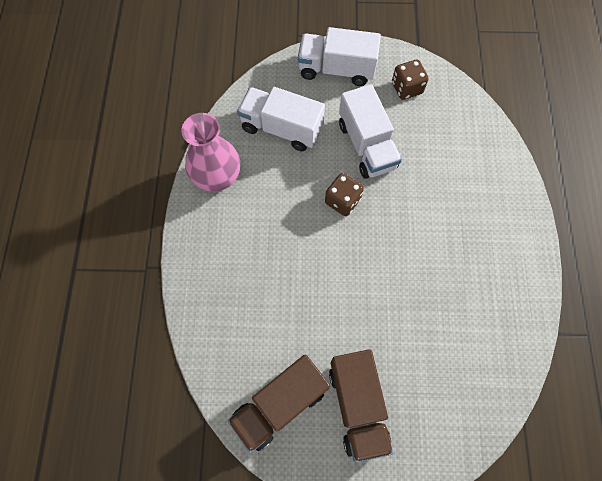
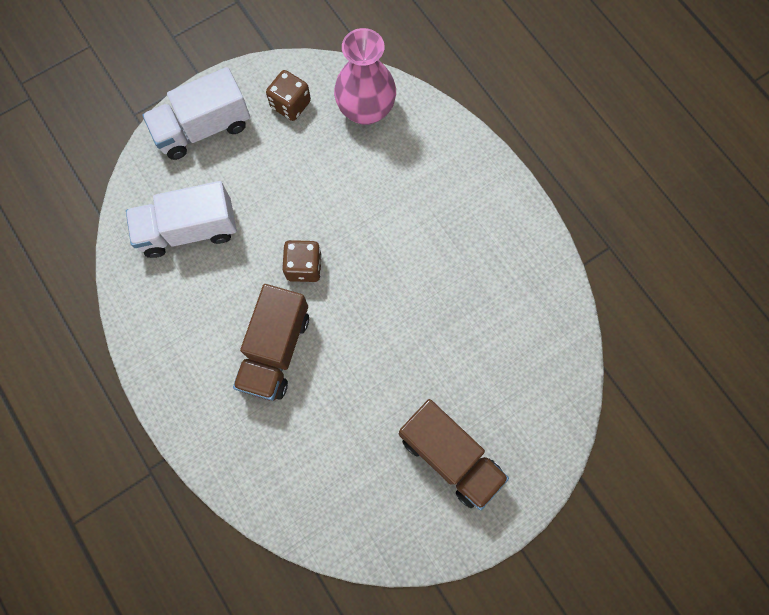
camera: 35 degrees left, 5 degrees up
pink vase [182,113,240,192] -> pink vase moved to [334,28,396,125]
brown truck [227,354,330,453] -> brown truck moved to [233,284,309,401]
white truck [339,84,402,179] -> none

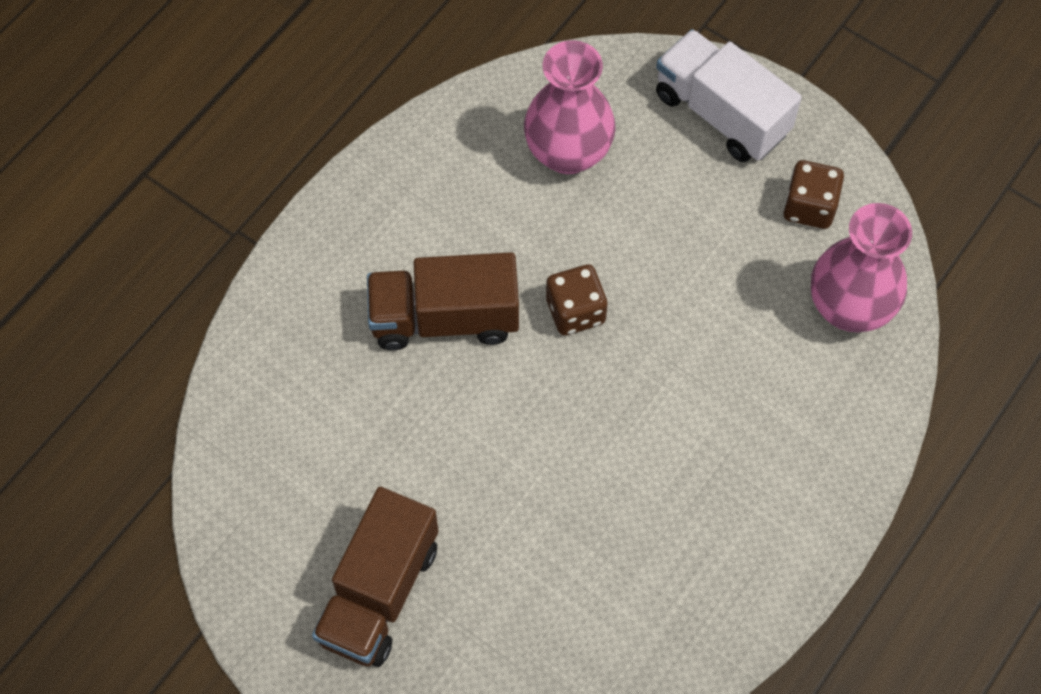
camera: 70 degrees right, 10 degrees down
white truck [126,181,237,258] -> pink vase [524,40,616,174]

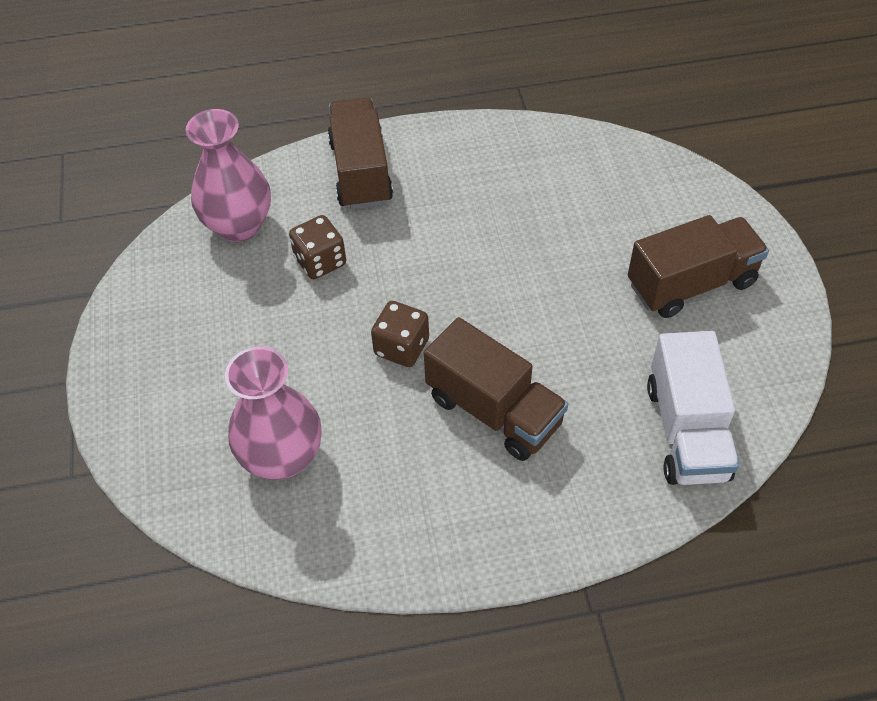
camera: 135 degrees left, 10 degrees down
white truck [656,29,802,162] -> white truck moved to [647,331,739,485]
brown dice [783,160,844,229] -> brown dice moved to [289,215,346,279]
none -> brown truck [328,97,393,209]

